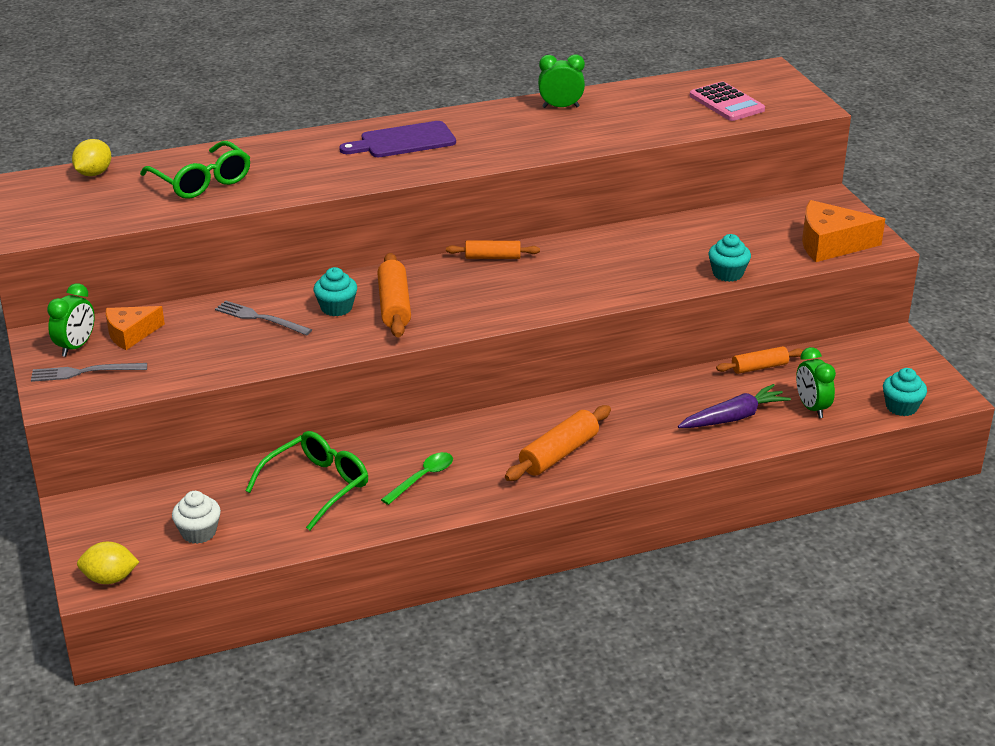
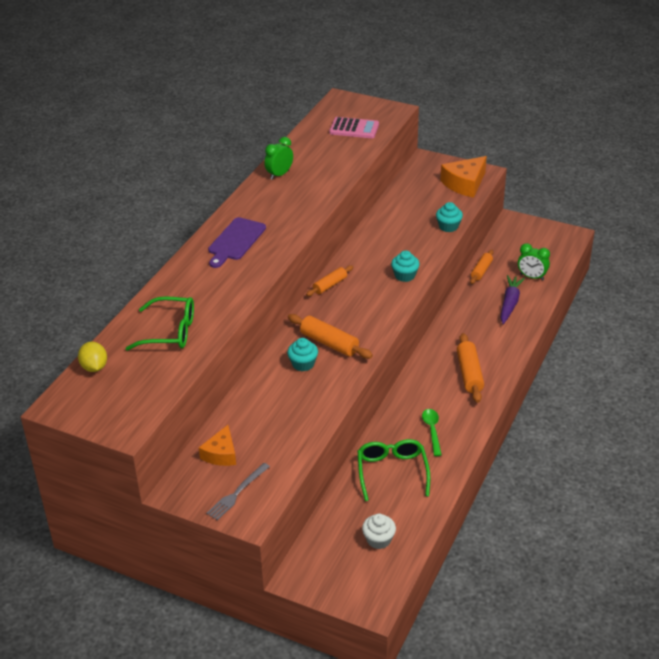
camera: 45 degrees left, 5 degrees up
green clock [47,283,95,357] -> none
yellow lemon [77,542,139,584] -> none
grey fork [215,300,312,336] -> none
turquoise cupcake [883,368,927,416] -> turquoise cupcake moved to [391,251,420,282]

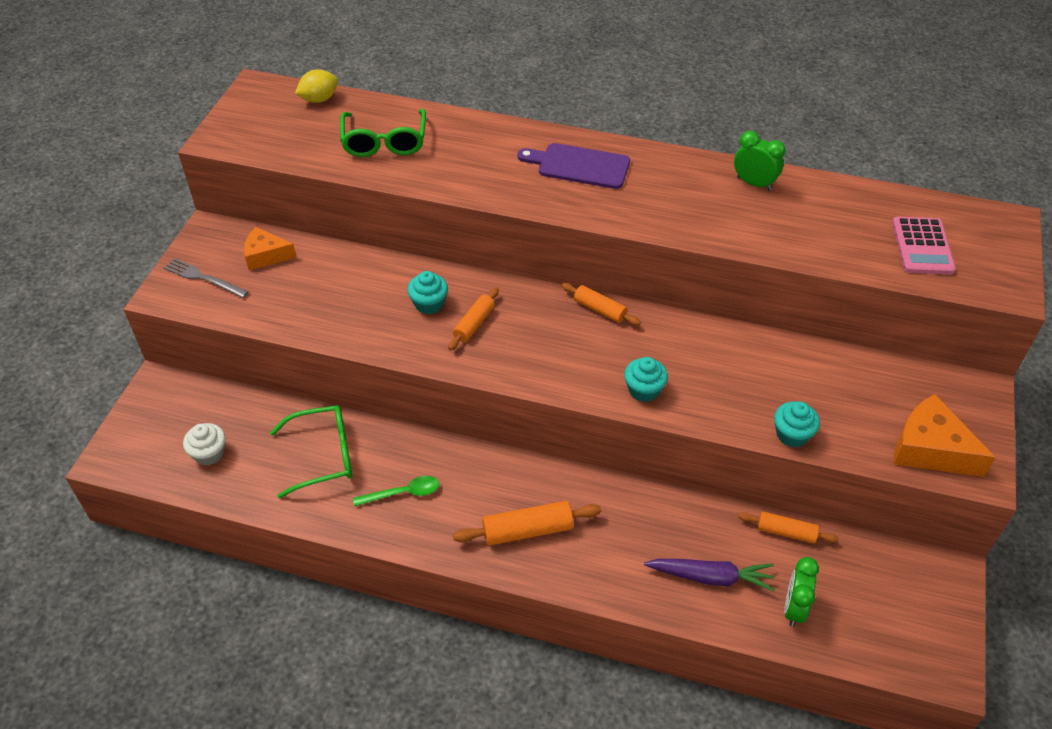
camera: 80 degrees right, 10 degrees up
orange rolling pin [288,314,373,359] -> orange rolling pin [448,287,499,350], size x0.66

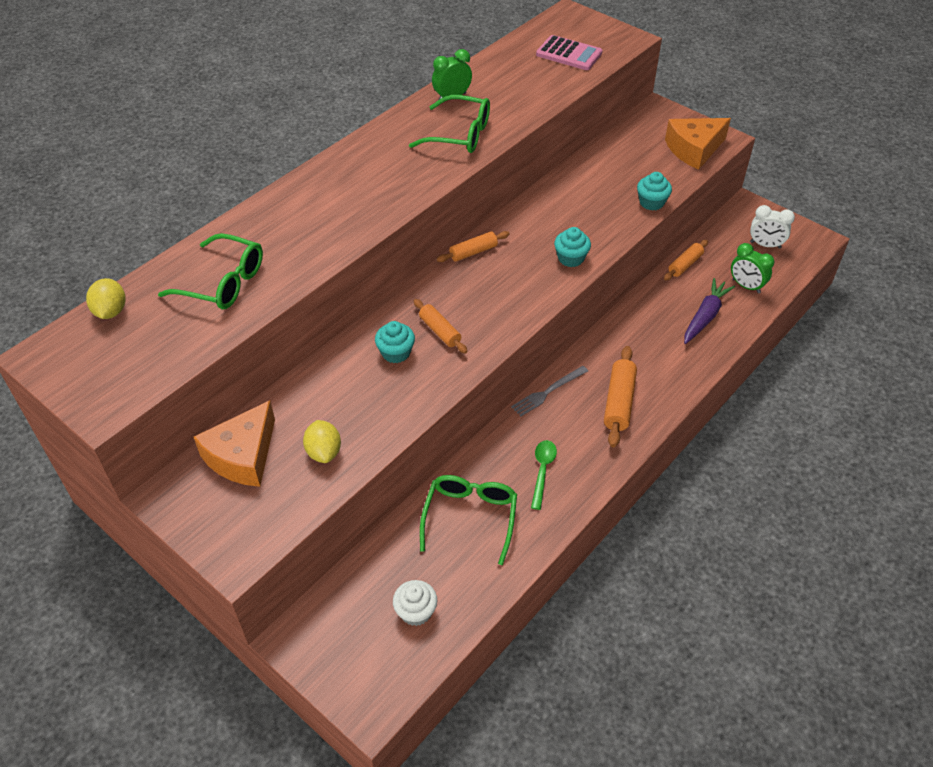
camera: 65 degrees left, 0 degrees up
grey fork [164,258,249,298] -> grey fork moved to [511,366,588,416]
orange cheese [244,227,297,270] -> orange cheese [194,400,275,487], size x1.53
purple cutting board [518,143,630,189] -> none
none -> yellow lemon [303,420,341,463]
none -> green glasses [409,95,490,153]
none -> white clock [750,205,795,249]

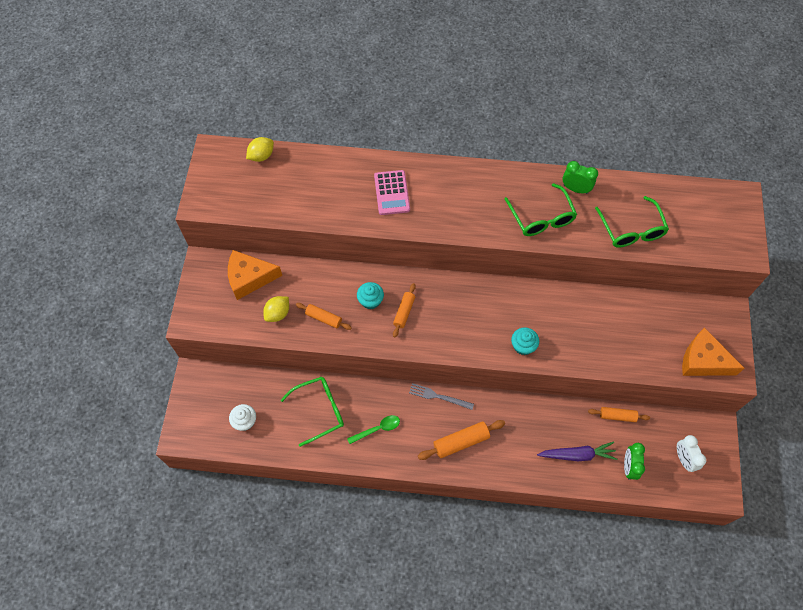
camera: 55 degrees right, 15 degrees up
green glasses [158,233,263,309] -> green glasses moved to [595,196,669,248]
orange rolling pin [437,231,510,262] -> orange rolling pin moved to [296,303,352,330]
pink calculator [536,35,602,70] -> pink calculator moved to [374,170,410,215]
turquoise cupcake [637,172,672,210] -> none

